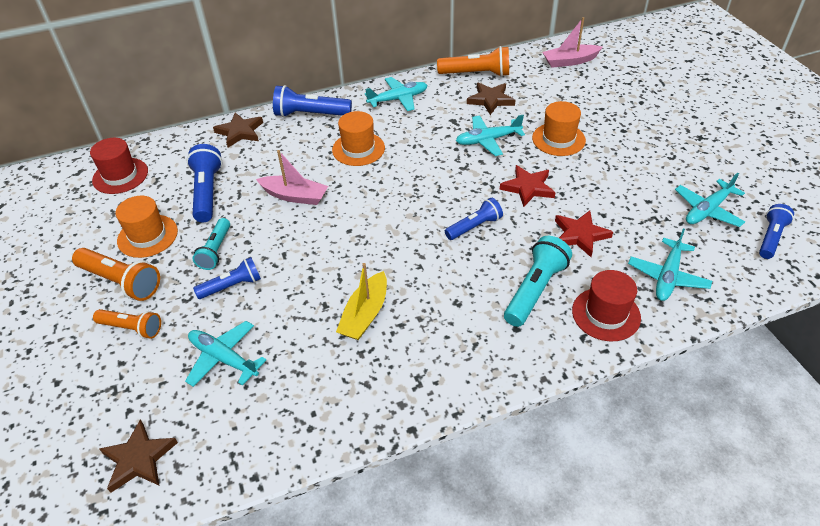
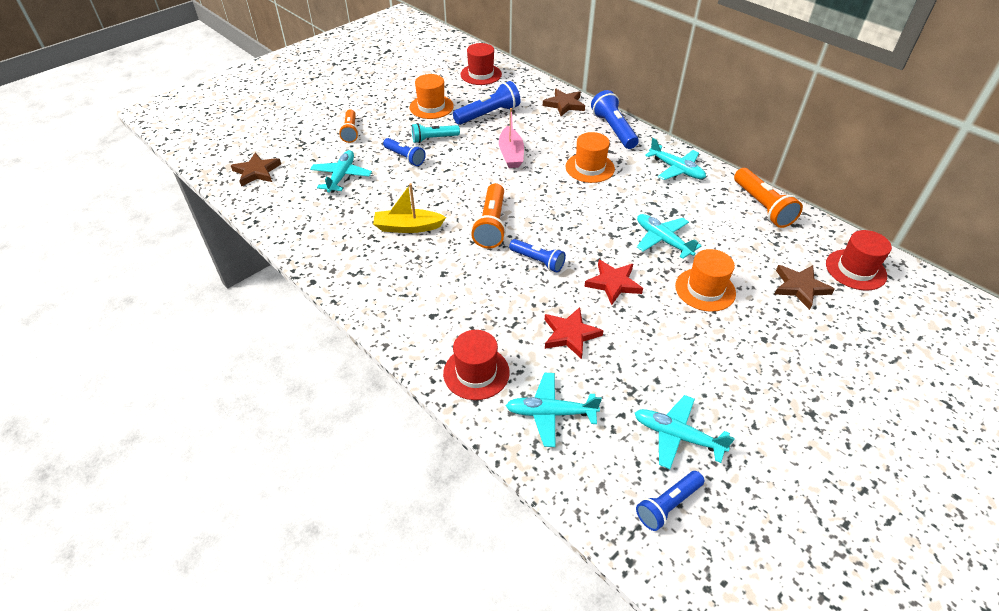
camera: 65 degrees right, 0 degrees up
orange flashlight [72,248,160,301] -> orange flashlight moved to [471,183,506,249]
brown star [467,83,515,115] -> brown star moved to [775,265,835,310]
turquoise flashlight [504,236,572,327] -> none
pink boat [542,17,603,68] -> red hat [826,230,892,291]
blue flashlight [759,204,794,259] -> blue flashlight turned 135 degrees clockwise [636,471,704,531]

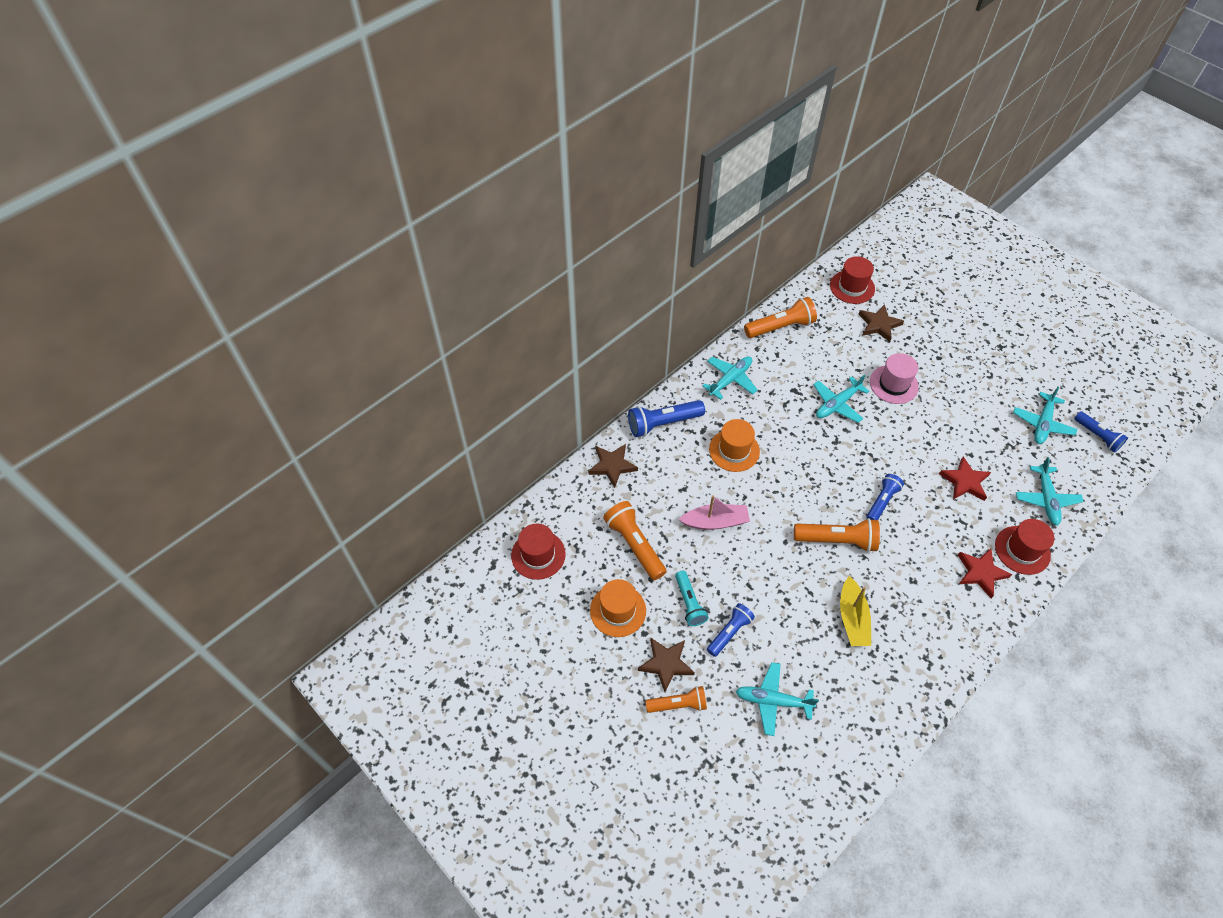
camera: 90 degrees left, 10 degrees up
brown star [231,152,281,186] -> brown star moved to [638,638,695,692]
blue flashlight [453,81,520,125] -> orange flashlight [603,501,667,580]
red star [584,260,643,305] -> red star moved to [958,548,1012,598]
orange hat [675,249,736,312] -> pink hat [870,353,919,404]

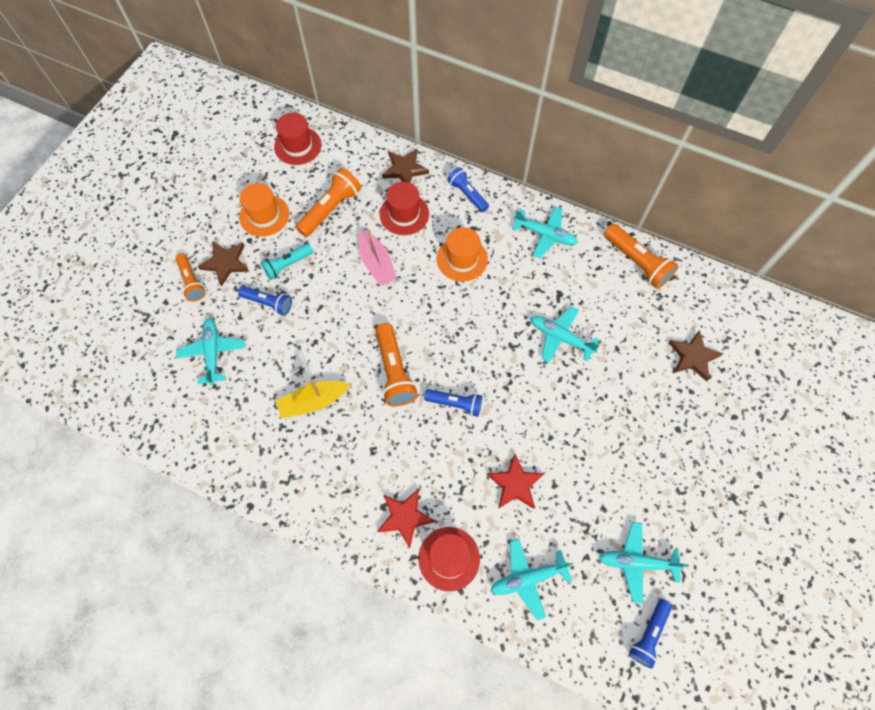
camera: 70 degrees right, 10 degrees up
blue flashlight [628,400,705,437] -> blue flashlight [447,168,489,212], size x0.66
red hat [830,256,875,304] -> red hat moved to [380,182,429,235]
pink hat [870,353,919,404] -> none

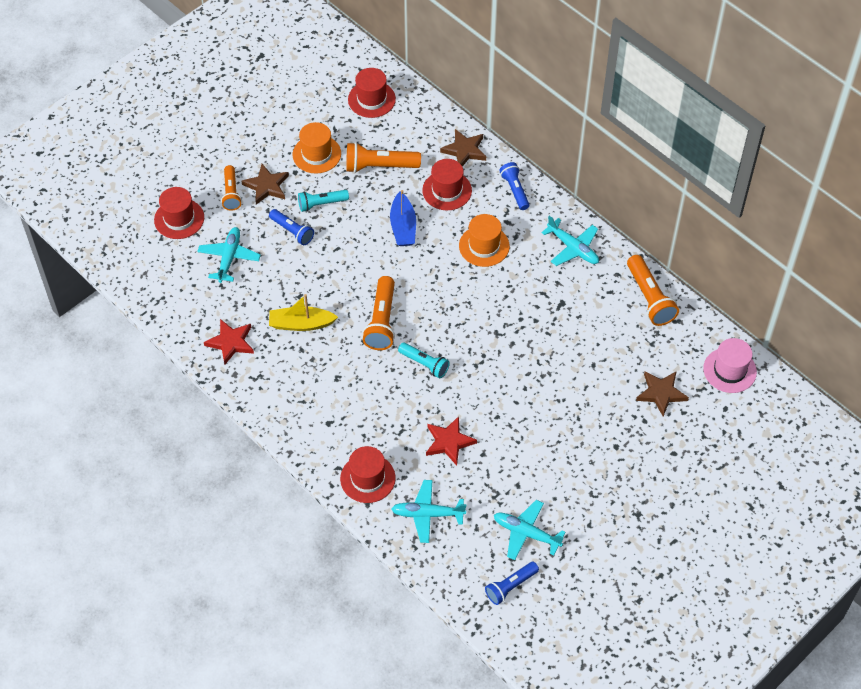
camera: 20 degrees right, 10 degrees down
orange flashlight [296,168,361,237] -> orange flashlight turned 150 degrees counterclockwise [346,142,421,173]
pink boat [358,229,397,286] -> blue boat [390,190,416,246]
red star [377,489,435,548] -> red star moved to [204,319,254,364]
blue flashlight [424,389,482,417] -> turquoise flashlight [398,342,450,378]
turquoise plane [531,306,600,363] -> none
none -> red hat [154,187,204,239]
none -> pink hat [703,338,757,393]

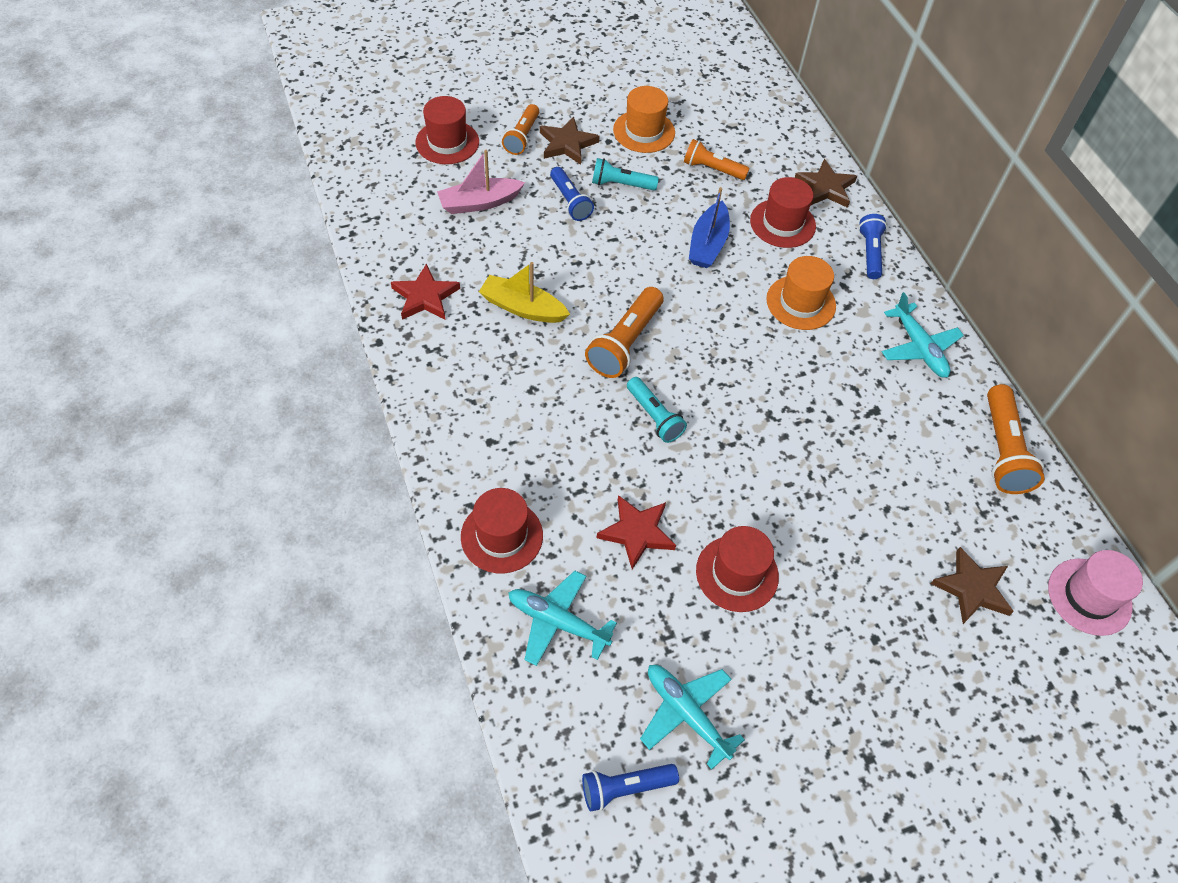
camera: 20 degrees right, 0 degrees up
turquoise plane [197,227,261,283] -> pink boat [437,150,525,214]
orange flashlight [346,142,421,173] -> orange flashlight [684,139,750,180], size x0.66
red hat [348,68,396,118] -> red hat moved to [696,526,779,612]

